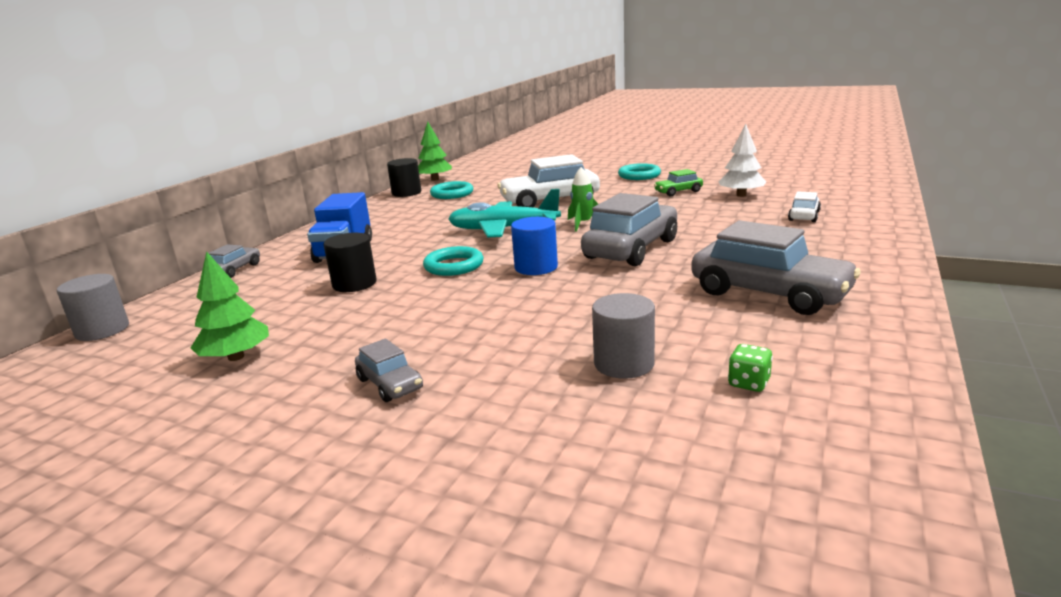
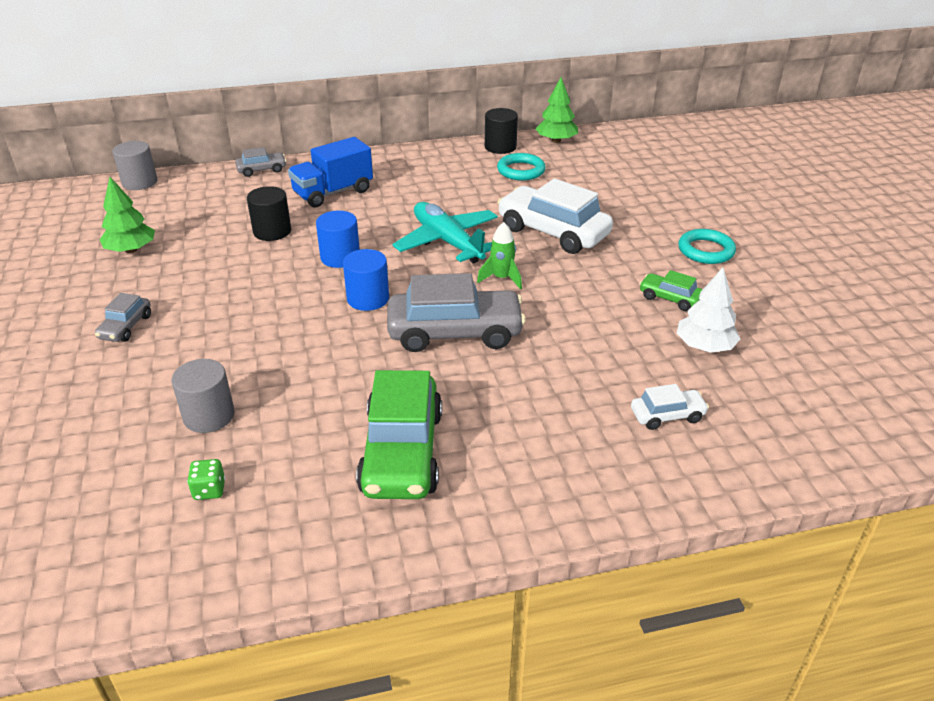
camera: 50 degrees right, 15 degrees up
turquoise ring [423,246,484,276] -> blue cylinder [316,210,360,268]
grey car [691,220,861,315] -> green car [356,370,442,499]

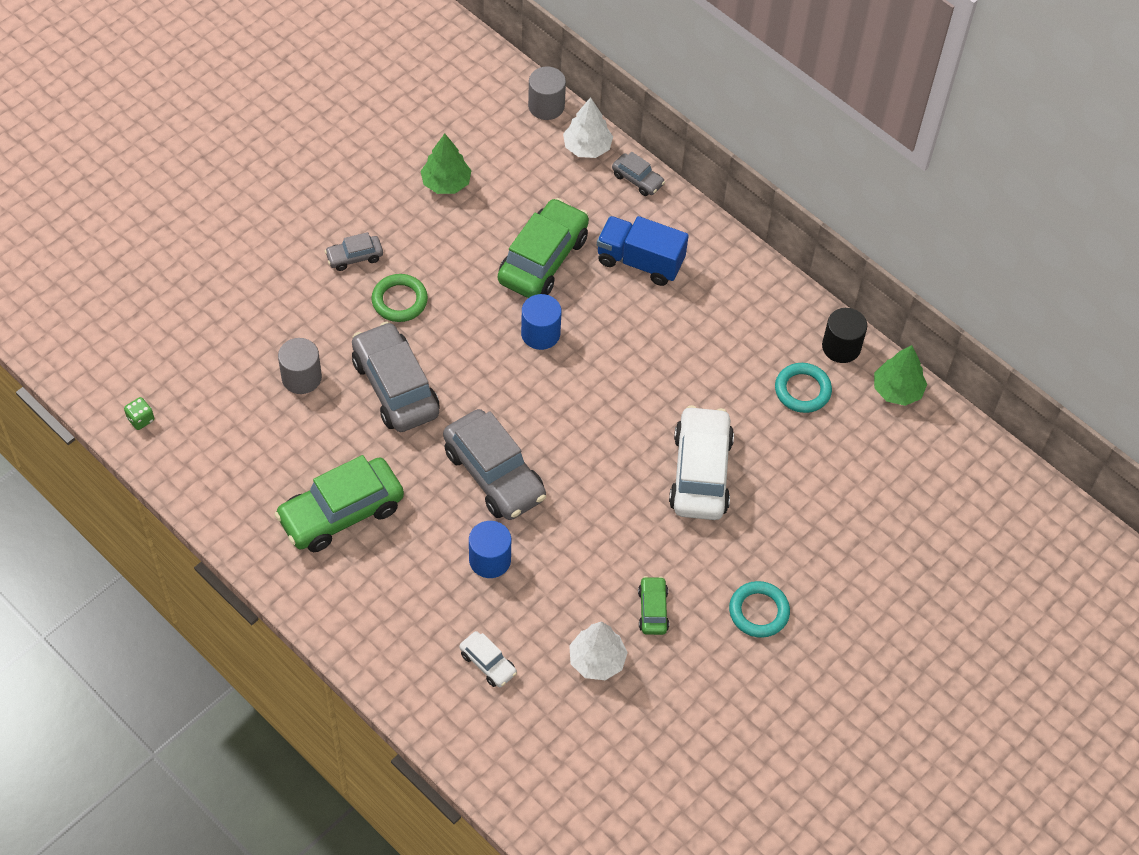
camera: 55 degrees right, 20 degrees up
green dice [187,459,225,500] -> green dice moved to [124,397,154,430]
black cylinder [247,186,291,241] -> green car [498,198,589,298]
blue cylinder [343,249,389,311] -> blue cylinder moved to [469,521,511,578]
turquoise plane [393,202,498,264] -> none
green rocket [477,222,522,290] -> none
none -> grey car [352,321,440,432]
none -> green ring [371,274,428,322]
none -> white tree [563,97,613,158]

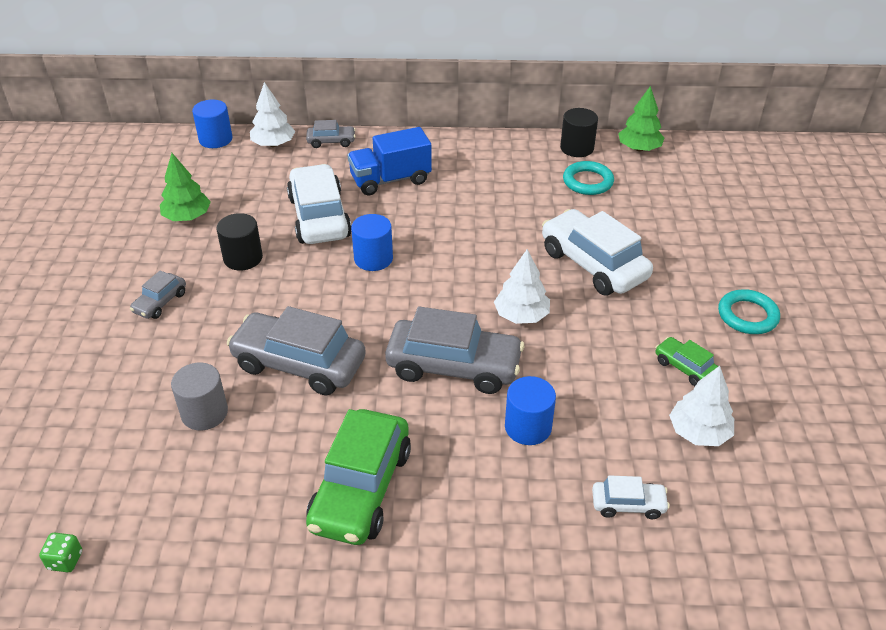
camera: 40 degrees left, 15 degrees down
green ring [371,274,428,322] -> none
green car [498,198,589,298] -> white car [287,164,352,244]
grey cylinder [528,67,566,120] -> blue cylinder [192,99,233,148]
none -> black cylinder [216,213,263,271]
none -> white tree [494,249,550,324]

